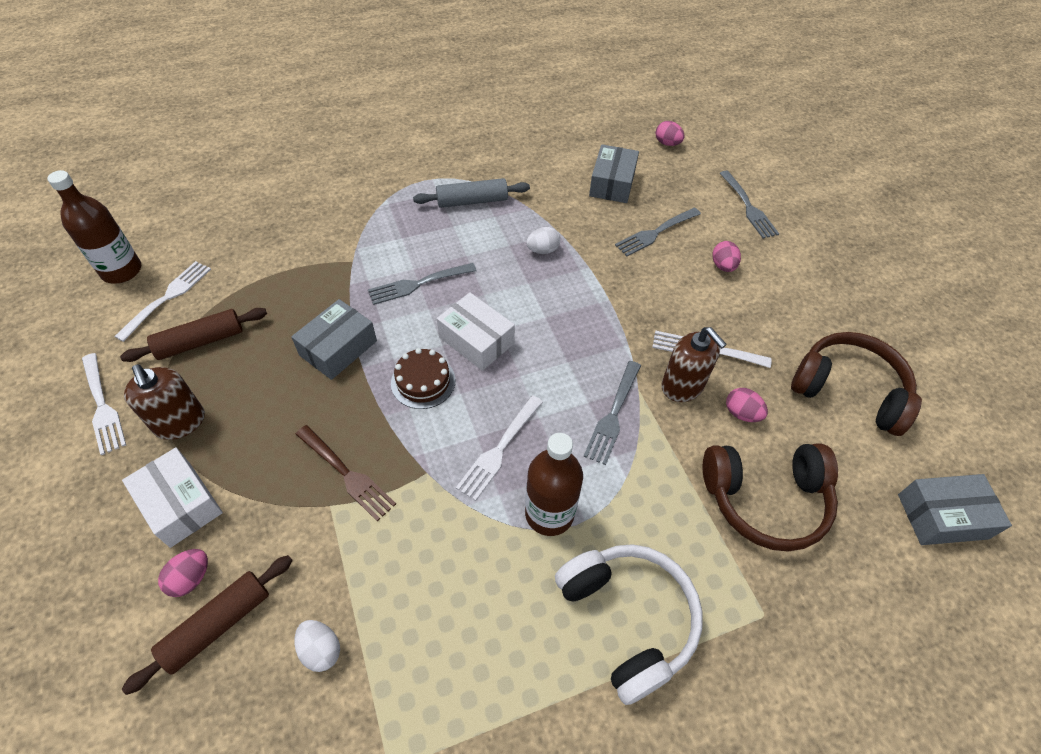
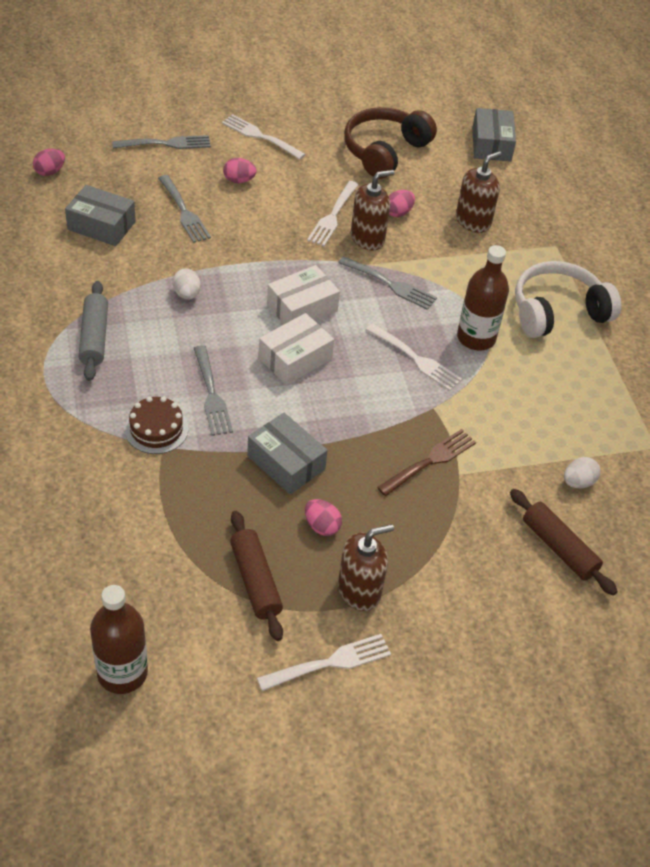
camera: 85 degrees left, 5 degrees down
white fork [114,261,211,342] -> white fork moved to [222,114,306,160]
white box [122,447,223,548] -> white box moved to [267,265,340,324]
pink egg [158,549,208,597] -> pink egg moved to [305,499,342,536]
brown cake [391,348,455,409] -> brown cake moved to [125,396,188,454]
brown headphones [703,443,838,552] -> brown soap dispenser [456,151,502,233]

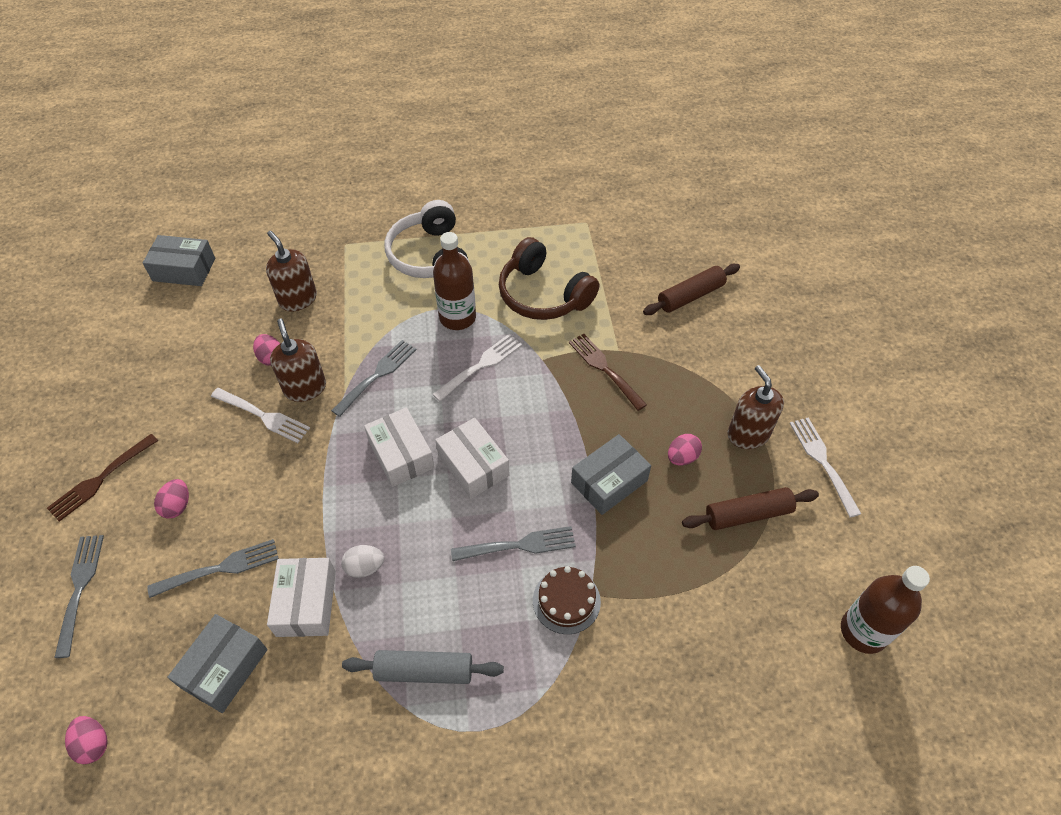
camera: 80 degrees left, 5 degrees up
white fork [222,114,306,160] -> brown fork [47,434,158,522]
brown headphones [344,107,437,179] -> brown headphones moved to [499,237,599,320]
white egg [564,457,600,488] -> none
none -> white box [267,558,336,637]

